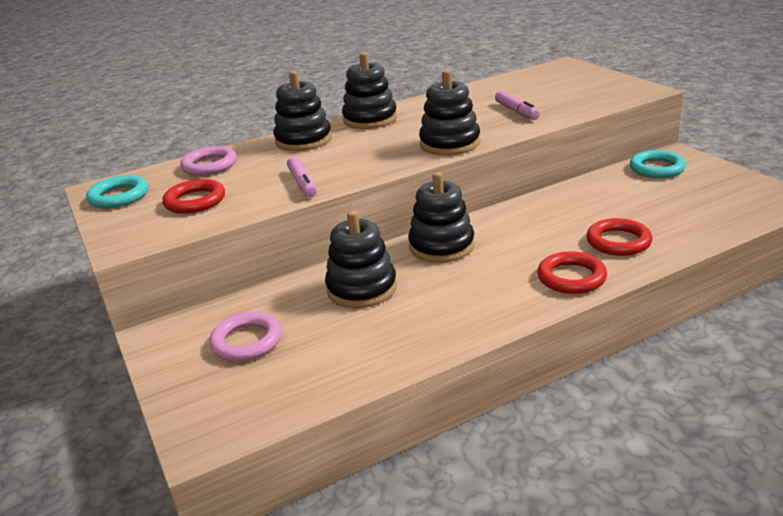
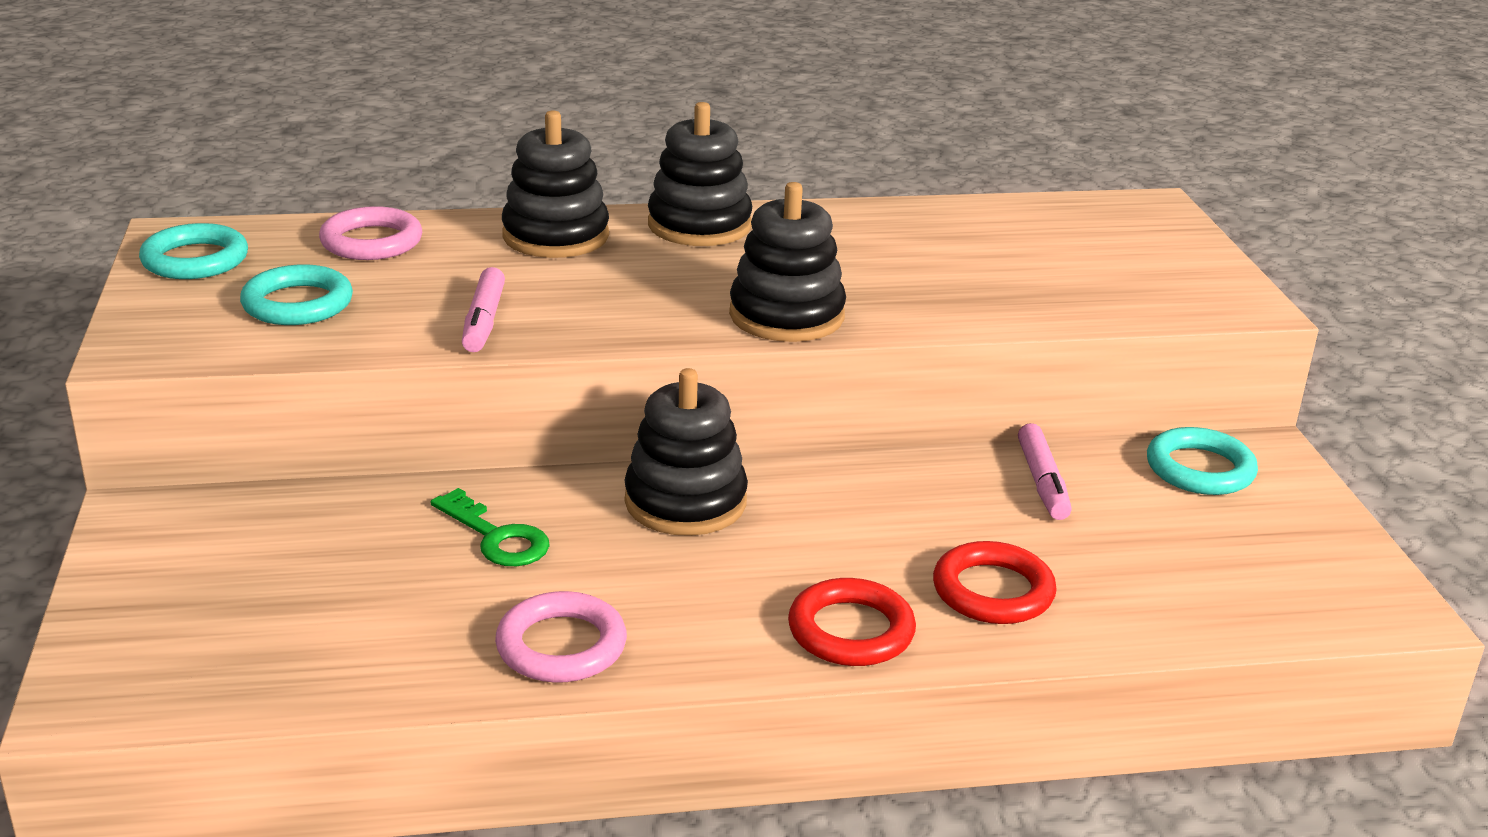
camera: 15 degrees right, 0 degrees up
red ring [162,179,225,214] -> turquoise ring [240,264,353,325]
pink ring [209,312,282,361] -> pink ring moved to [495,591,627,683]
black stacking toy [325,211,397,308] -> green key [431,488,550,566]
pink marker [495,91,540,120] -> pink marker moved to [1018,423,1072,520]

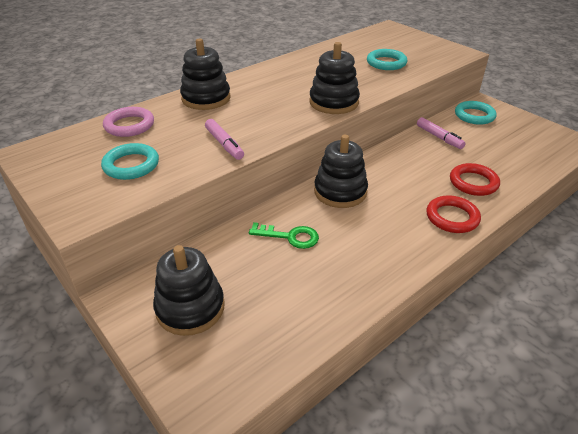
camera: 30 degrees left, 10 degrees up
turquoise ring [139,223,248,279] -> turquoise ring moved to [367,49,407,70]
pink ring [495,591,627,683] -> none
black stacking toy [648,102,752,246] -> black stacking toy moved to [153,245,225,336]

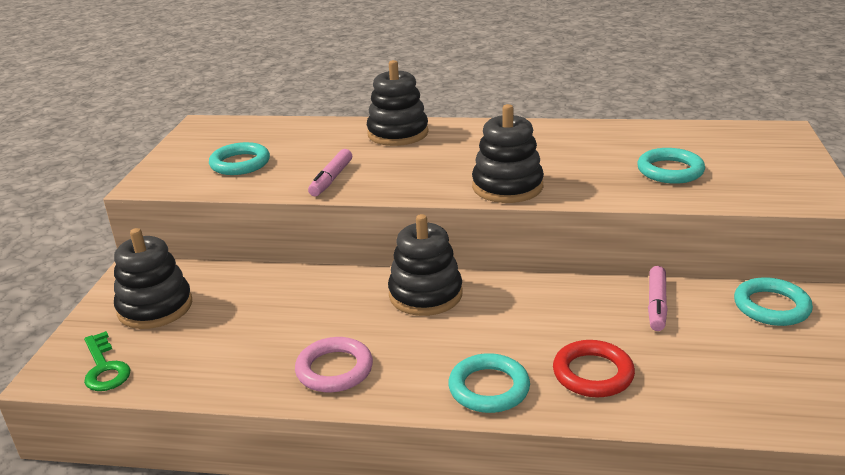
camera: 50 degrees right, 10 degrees down
pink ring [103,107,154,137] -> pink ring moved to [295,337,373,393]
green key [249,222,319,249] -> green key moved to [84,331,131,391]
red ring [426,196,481,233] -> turquoise ring [448,353,530,413]

